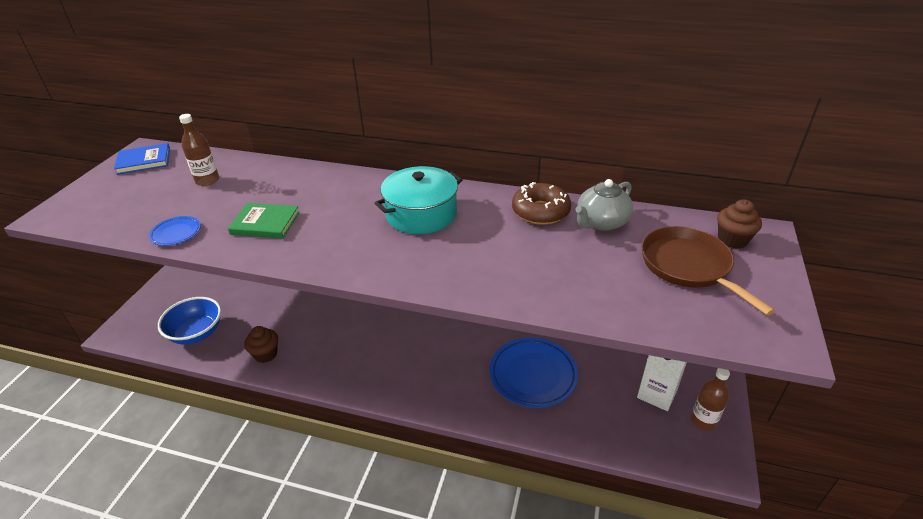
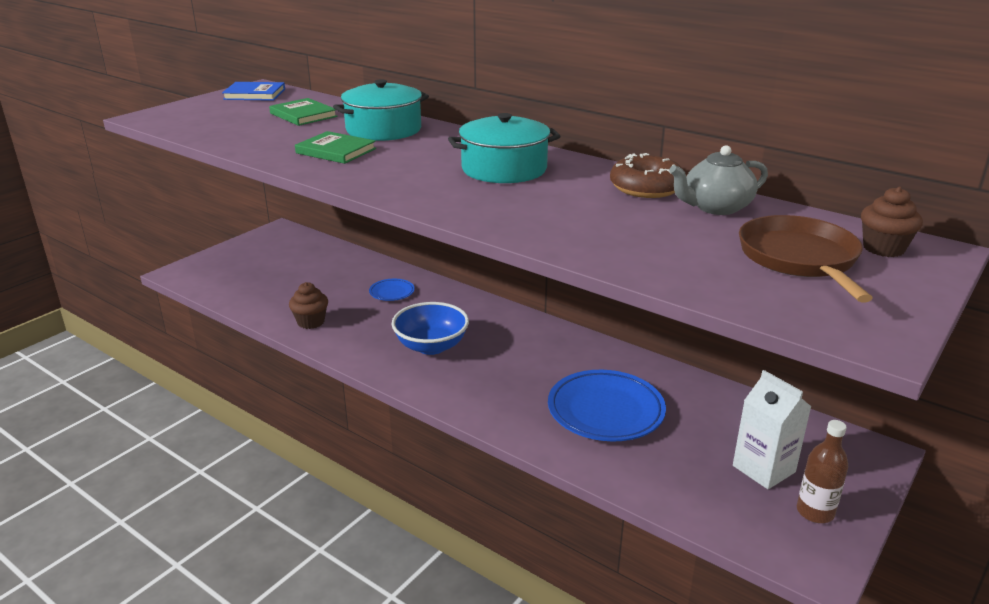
camera: 20 degrees right, 10 degrees down
blue plate [149,216,201,246] -> blue plate moved to [369,279,415,301]
blue bowl [158,297,221,345] -> blue bowl moved to [392,302,469,355]
brown bottle [179,114,219,186] -> green book [269,98,337,126]
none -> turquoise pot [333,79,429,141]

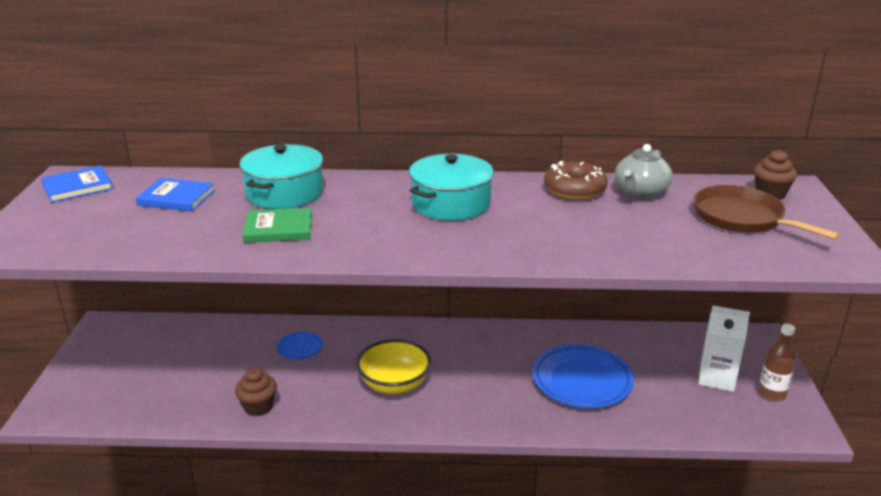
camera: 35 degrees left, 0 degrees up
green book [269,98,337,126] -> blue book [136,178,215,212]
blue bowl [392,302,469,355] -> yellow bowl [356,339,431,394]

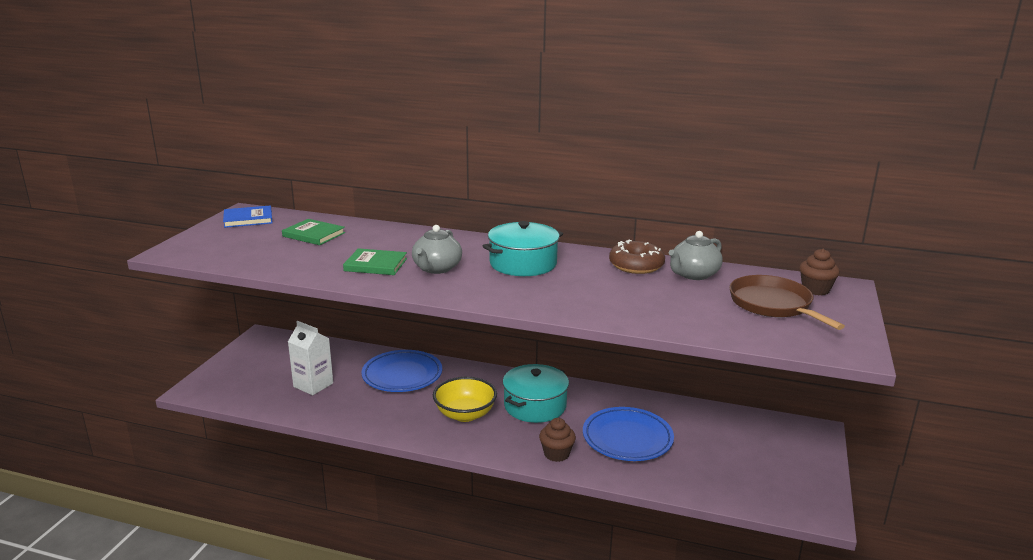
camera: 15 degrees right, 5 degrees down
blue book [136,178,215,212] -> green book [282,219,345,245]
brown cupcake [235,368,277,416] -> brown cupcake moved to [539,418,576,462]
turquoise pot [239,144,323,209] -> turquoise pot moved to [503,364,569,423]
blue plate [276,332,323,360] -> blue plate [362,350,442,392], size x2.04
white carton [698,306,750,392] -> white carton moved to [288,321,333,395]
brown bottle [758,324,797,402] -> none
none -> grey teapot [412,225,462,274]

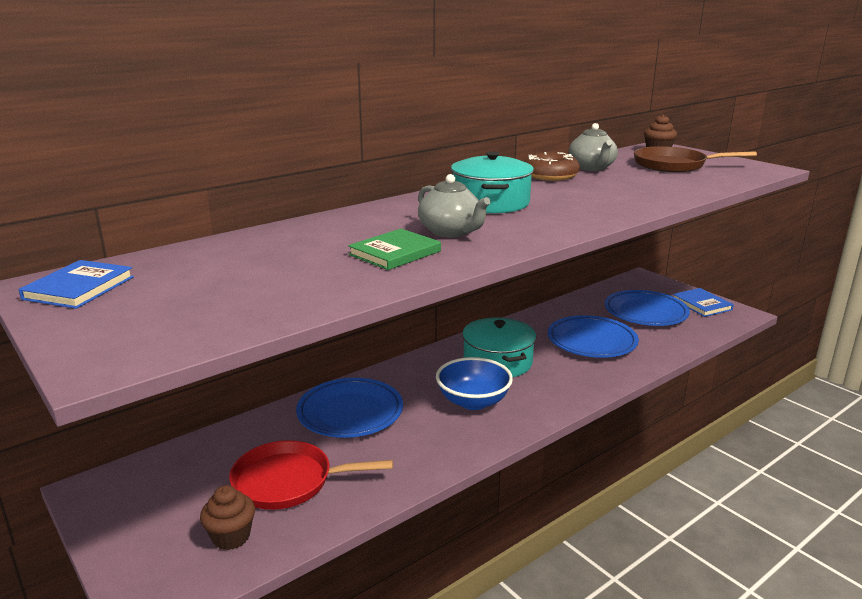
camera: 55 degrees left, 0 degrees up
green book [282,219,345,245] -> none
white carton [288,321,333,395] -> red pan [229,440,393,510]
yellow bowl [433,377,497,422] -> blue bowl [436,357,513,410]
brown cupcake [539,418,576,462] -> brown cupcake moved to [200,485,255,550]
none -> blue plate [605,290,690,326]
none -> blue book [673,288,734,317]

